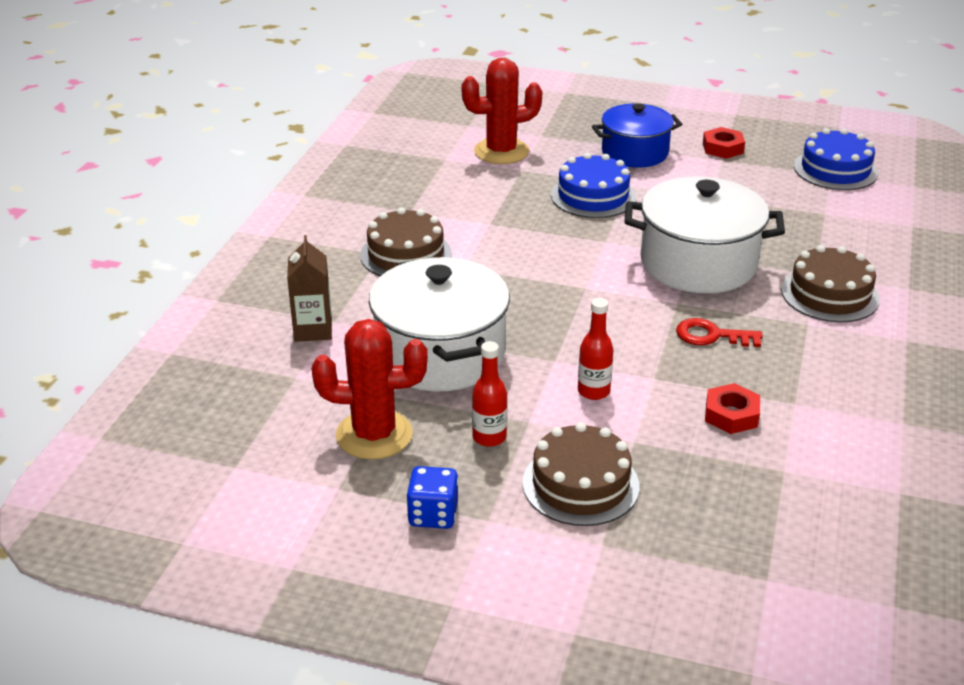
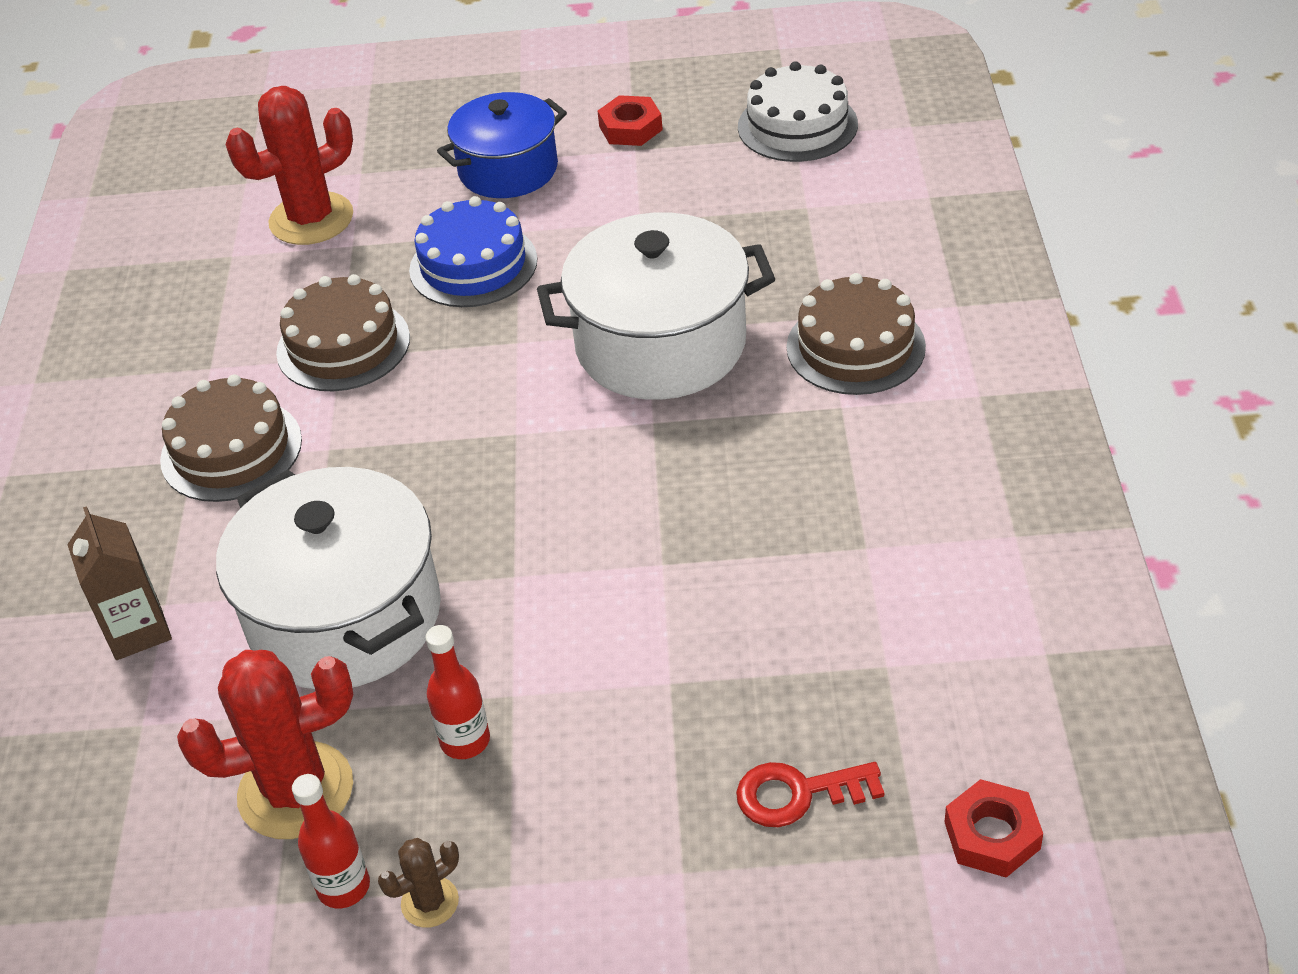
camera: 15 degrees left, 10 degrees up
blue dice [407,466,458,529] -> brown cactus [378,838,459,928]
brown cake [522,422,640,526] -> brown cake moved to [276,274,410,391]
red bottle [578,298,614,400] -> red bottle moved to [292,774,370,908]
red key [676,318,763,347] -> red key moved to [736,762,884,827]
red nut [705,383,760,434] -> red nut moved to [945,779,1043,878]
blue cake [794,128,878,190] -> white cake [738,61,858,162]

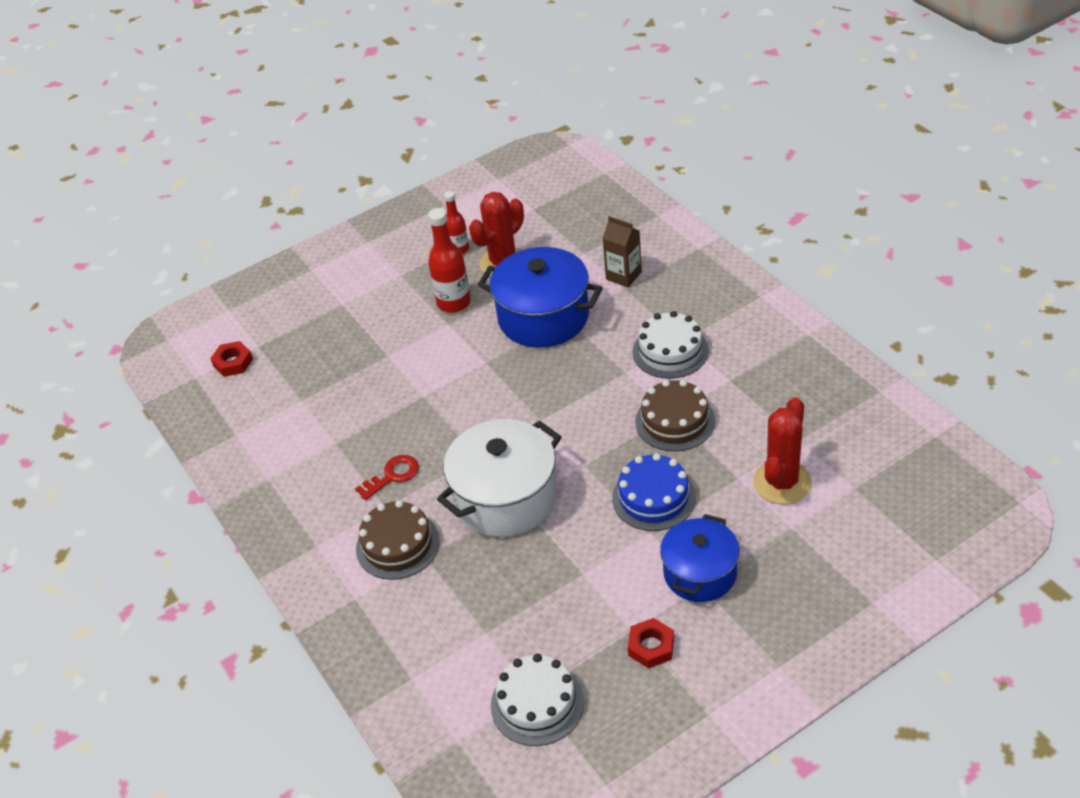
camera: 150 degrees right, 0 degrees up
brown cake [160,374,302,502] -> white cake [633,311,709,379]
white pot [216,467,441,689] -> blue pot [478,247,602,347]
brown cactus [378,838,459,928] -> none
red bottle [426,625,490,759] -> red bottle [428,208,471,313], size x1.58
red key [736,762,884,827] -> red key moved to [355,455,419,500]

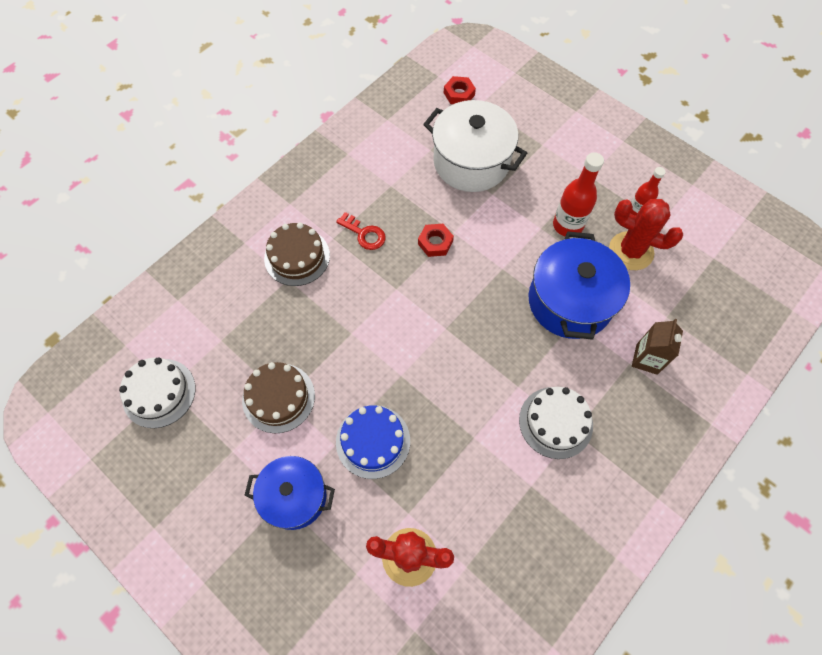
camera: 70 degrees right, 20 degrees up
white pot [437,419,562,537] -> white pot moved to [423,100,527,192]
red nut [628,618,674,668] -> red nut moved to [418,224,454,257]
brown cake [635,380,715,451] -> brown cake moved to [242,362,315,433]

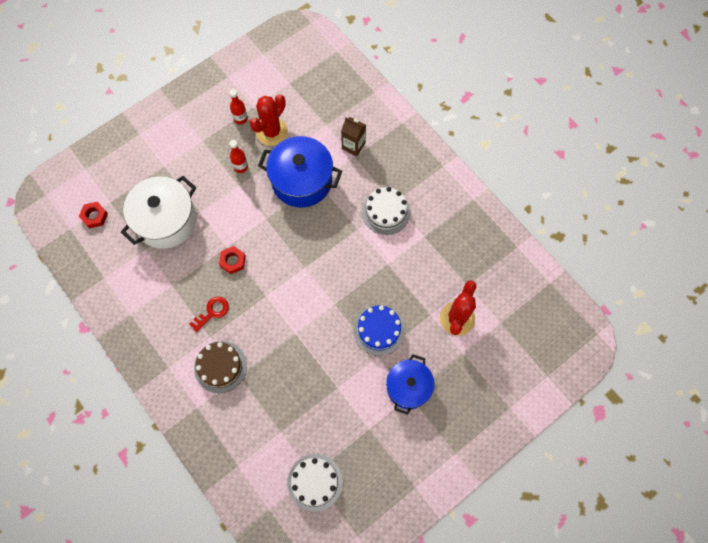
camera: 80 degrees left, 5 degrees up
brown cake [242,362,315,433] -> none
red bottle [553,152,604,236] -> red bottle [229,140,248,173], size x0.63

